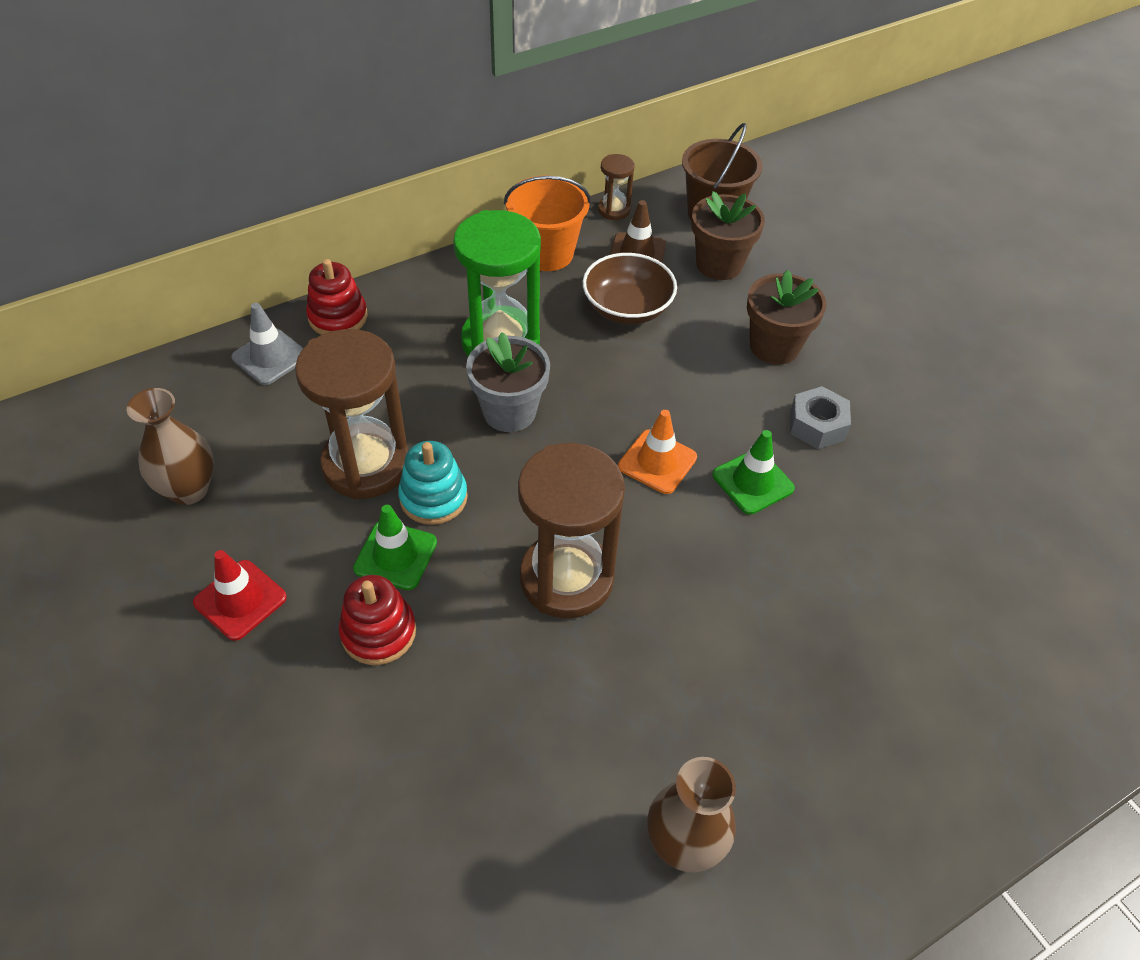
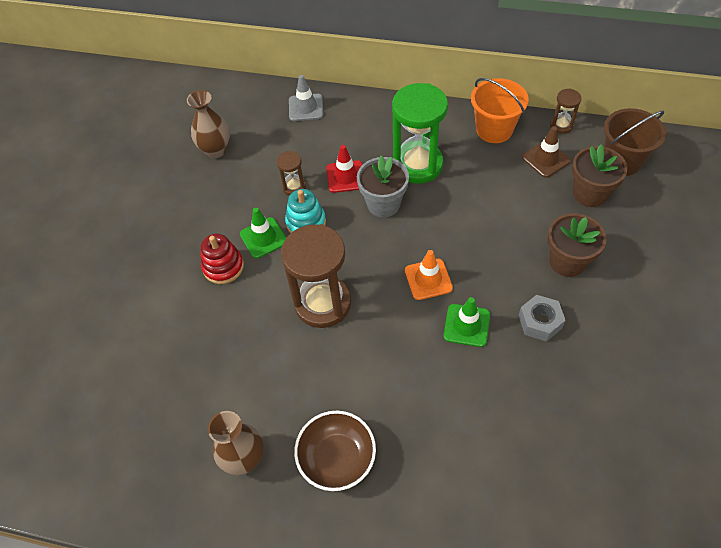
camera: 50 degrees right, 5 degrees up
red traffic cone [193,550,287,641] -> red traffic cone moved to [326,145,363,193]
brown hourglass [295,329,408,499] -> brown hourglass [276,151,306,196], size x0.47
red stacking toy [306,259,368,335] -> none
brown bowl [583,253,677,324] -> brown bowl moved to [294,411,376,491]

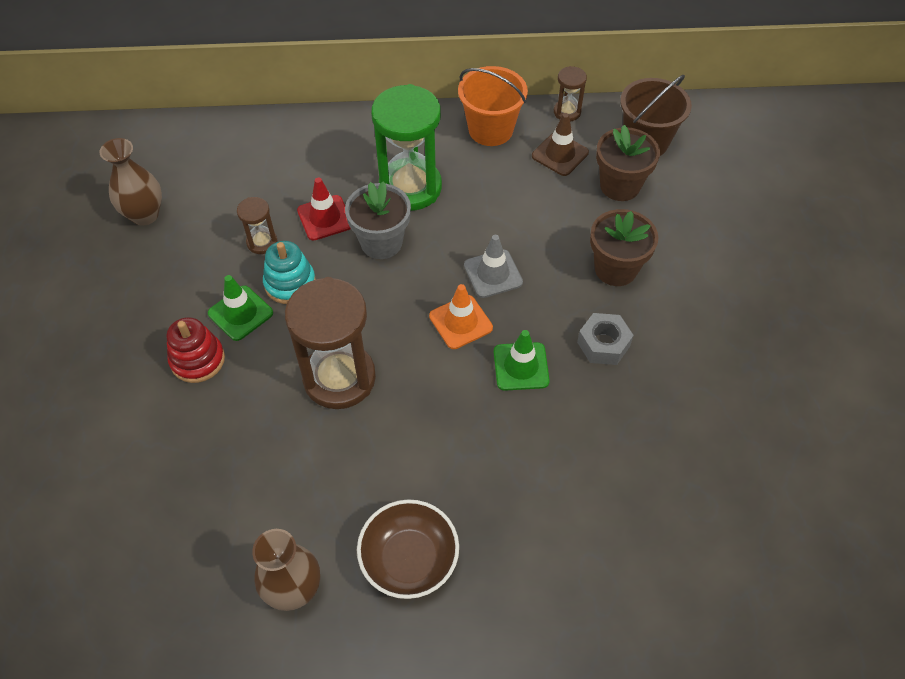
camera: 20 degrees left, 0 degrees up
grey traffic cone [289,75,323,121] -> grey traffic cone moved to [464,235,523,298]

